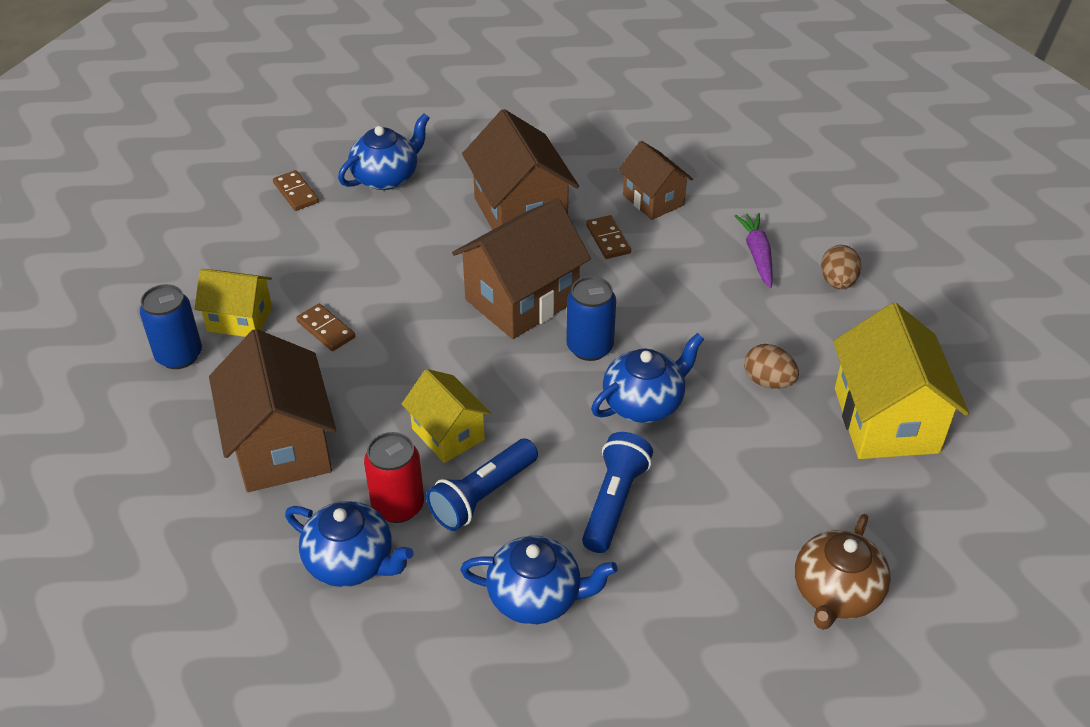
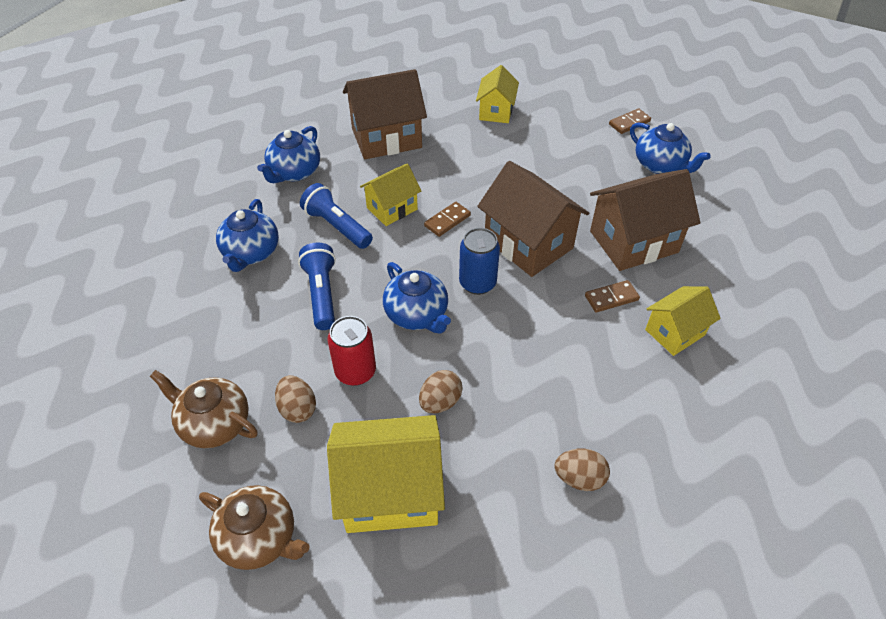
camera: 90 degrees right, 5 degrees up
blue can [140,284,202,369] -> none
brown domino [296,304,355,351] -> brown domino moved to [424,202,471,237]
red can [364,432,424,523] -> red can moved to [328,316,376,386]
blue flashlight [582,432,653,553] -> blue flashlight turned 120 degrees counterclockwise [298,242,336,330]
brown house [618,141,693,220] -> yellow house [645,286,721,356]
purple carrot [734,213,773,288] -> none
none -> brown teapot [199,485,310,570]
none -> brown egg [275,375,316,423]

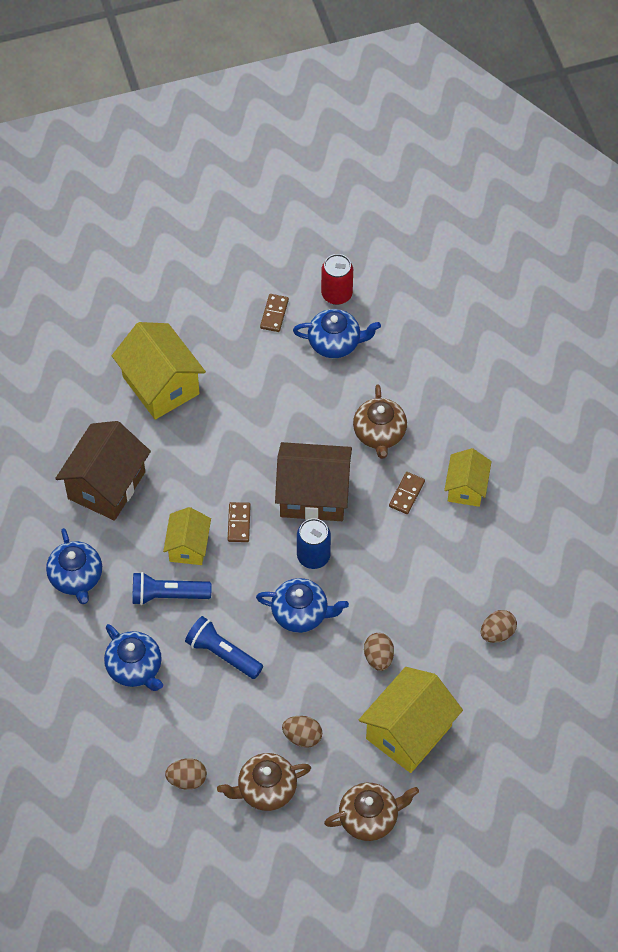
camera: 45 degrees left, 10 degrees up
red can [328,316,376,386] -> red can moved to [321,254,353,305]
yellow house [476,65,519,123] -> yellow house [112,322,206,420], size x1.67
brown house [590,169,700,271] -> brown teapot [353,384,407,459]
none -> brown egg [165,758,207,790]

